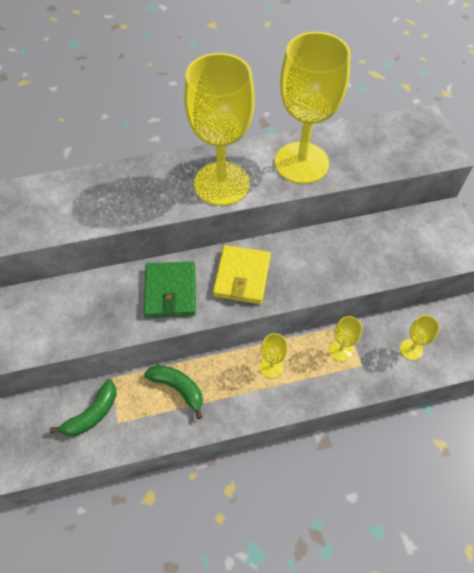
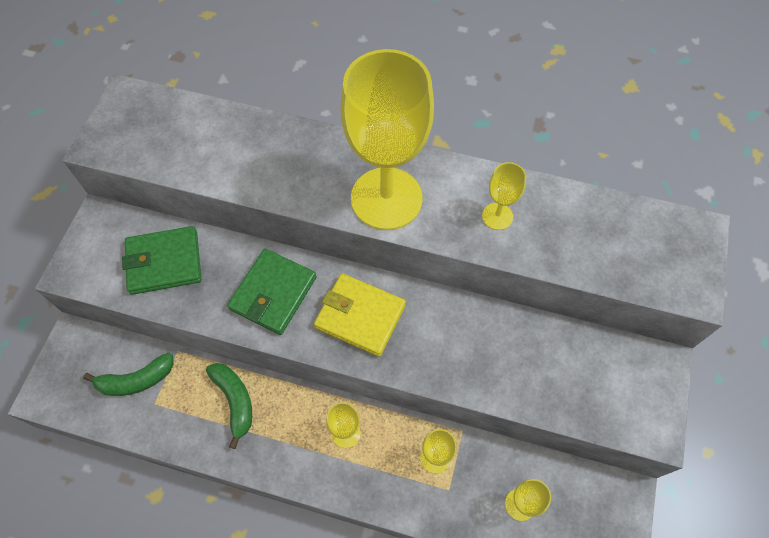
camera: 30 degrees right, 5 degrees up
yellow wallet [213,245,271,304] -> yellow wallet turned 75 degrees clockwise [314,273,406,357]
yellow goblet [275,32,351,184] -> yellow goblet [482,162,526,230], size x0.43
none -> green wallet [122,226,201,295]

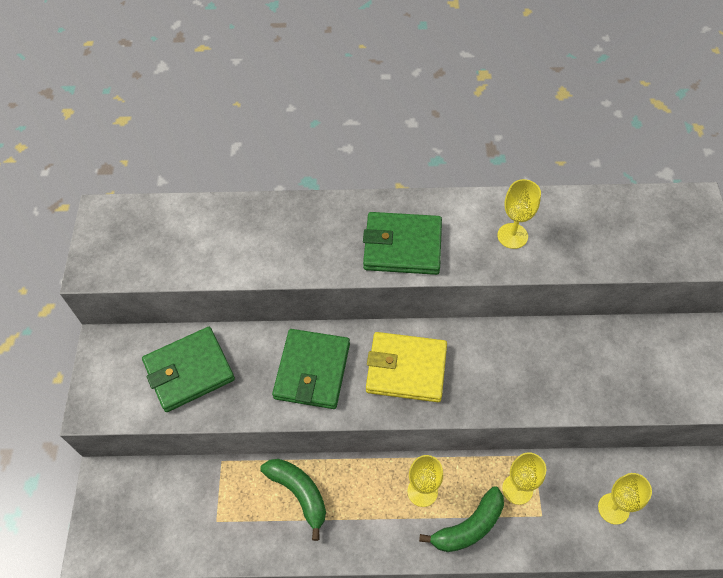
camera: 15 degrees left, 5 degrees down
green banana [83,352,174,396] -> green banana moved to [419,486,504,552]
yellow goblet [340,49,434,230] -> green wallet [363,212,442,275]

